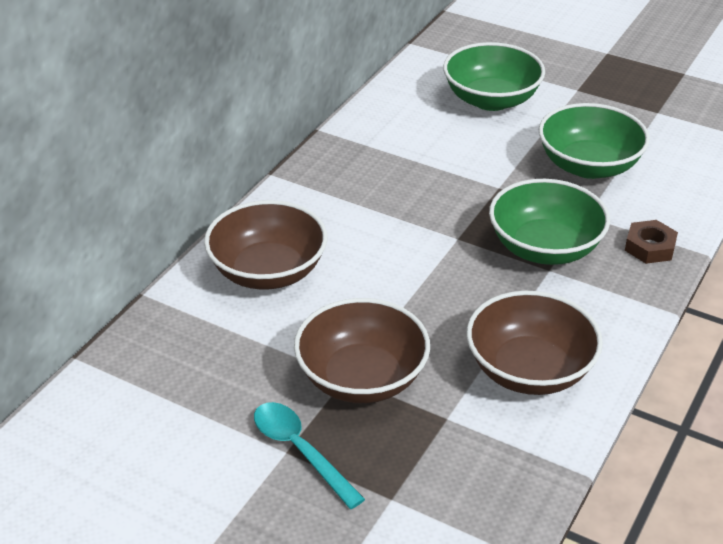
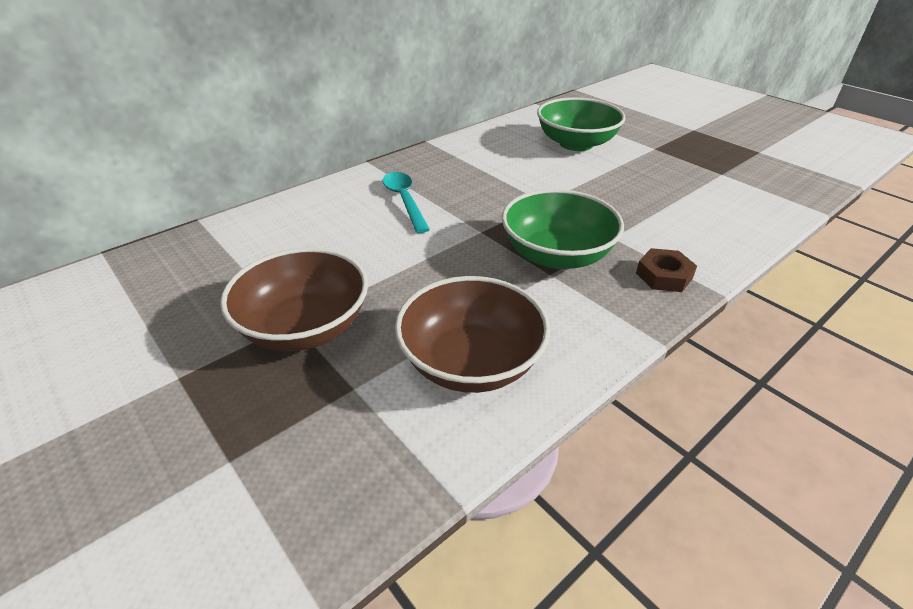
camera: 20 degrees right, 0 degrees up
brown bowl [204,200,327,290] -> none
turquoise spoon [254,402,365,509] -> turquoise spoon moved to [383,172,430,233]
green bowl [539,103,650,179] -> none

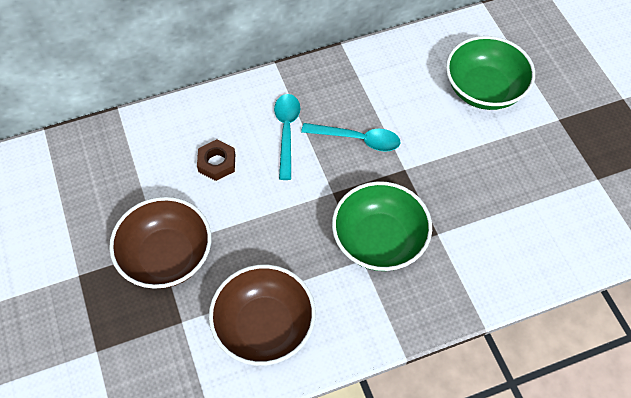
camera: 20 degrees right, 20 degrees up
brown nut [636,248,697,292] -> brown nut moved to [197,140,235,181]
none -> turquoise spoon [301,123,400,152]

